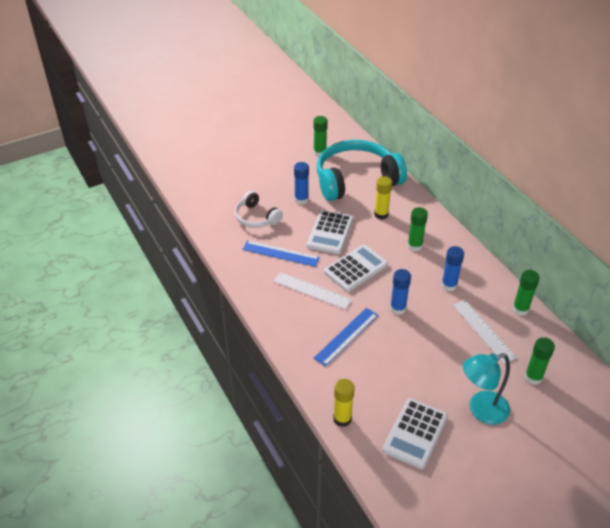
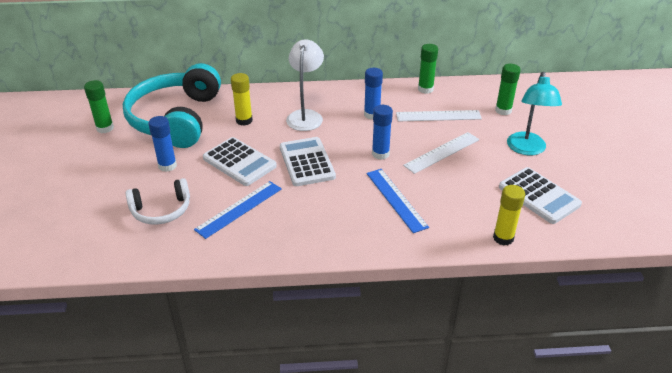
camera: 65 degrees left, 5 degrees down
white ruler [274,272,352,310] -> white ruler moved to [403,132,479,174]
green glue stick [407,207,428,251] -> white lamp [286,39,324,131]

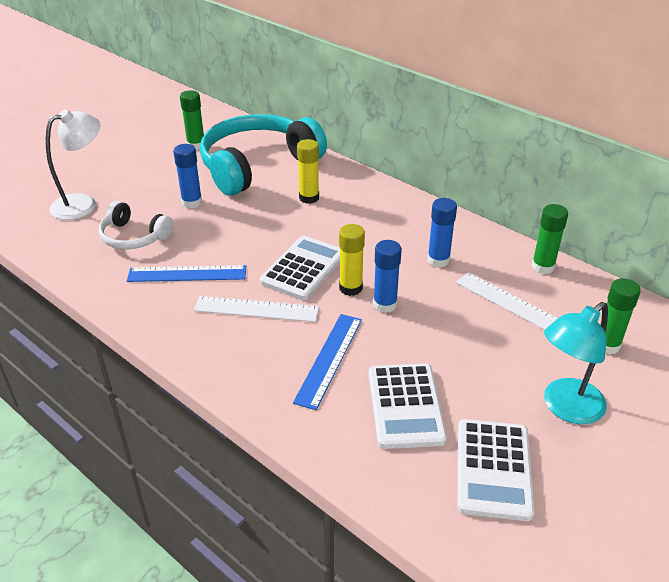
camera: 45 degrees right, 0 degrees up
white calculator [203,137,277,186] -> white calculator moved to [369,364,447,449]
white lamp [286,39,324,131] -> white lamp moved to [46,109,100,220]
white ruler [403,132,479,174] -> white ruler moved to [194,296,319,322]
yellow glue stick [493,185,525,245] -> yellow glue stick moved to [339,224,365,296]

